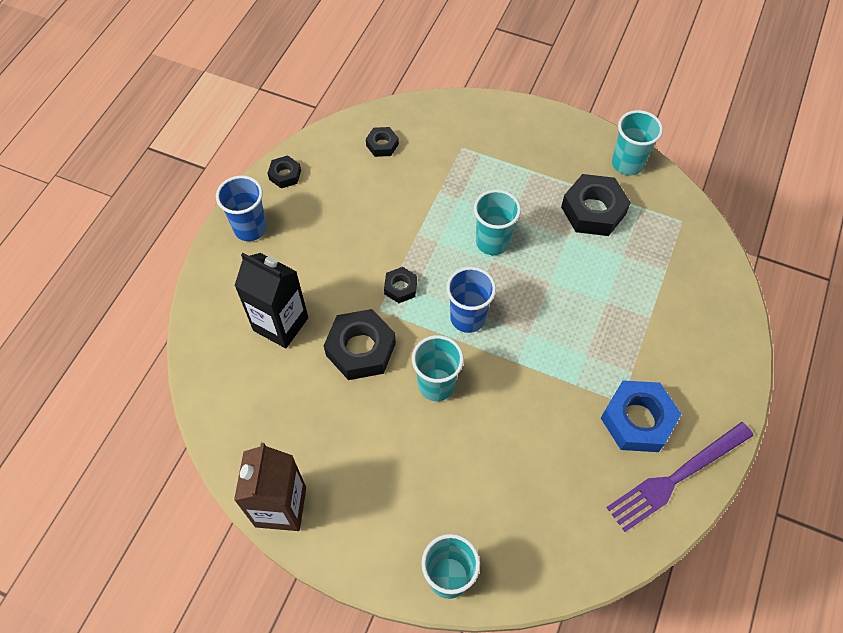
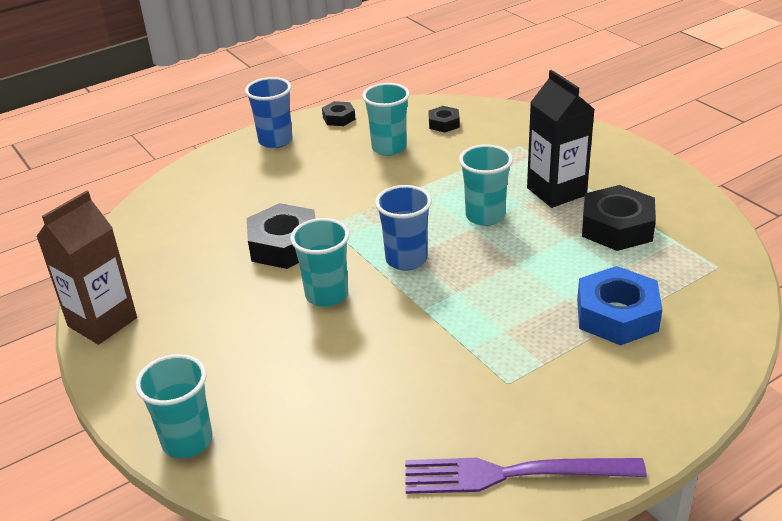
camera: 35 degrees right, 25 degrees down
black carton [234,253,308,348] -> black carton moved to [527,70,595,208]
black nut [384,267,417,303] -> none
blue nut [601,380,681,452] -> blue nut moved to [577,266,662,345]
turquoise cup [612,110,663,175] -> turquoise cup moved to [362,83,410,156]

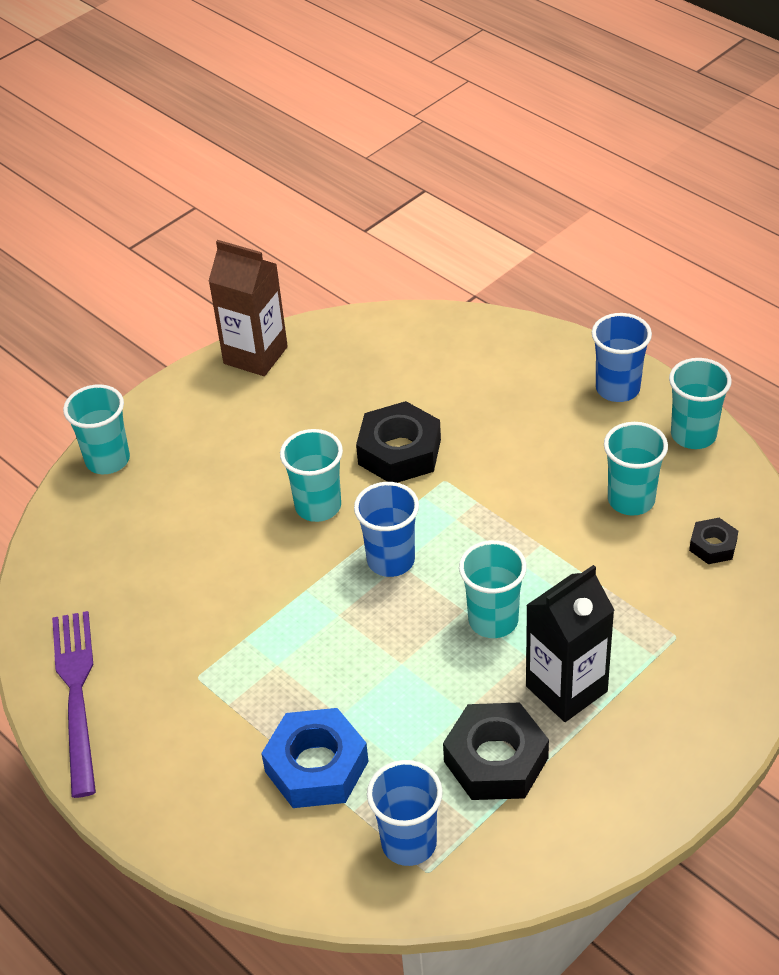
camera: 80 degrees right, 10 degrees up
black nut [322,101,356,126] -> turquoise cup [669,358,732,449]
none -> blue cup [367,760,443,866]

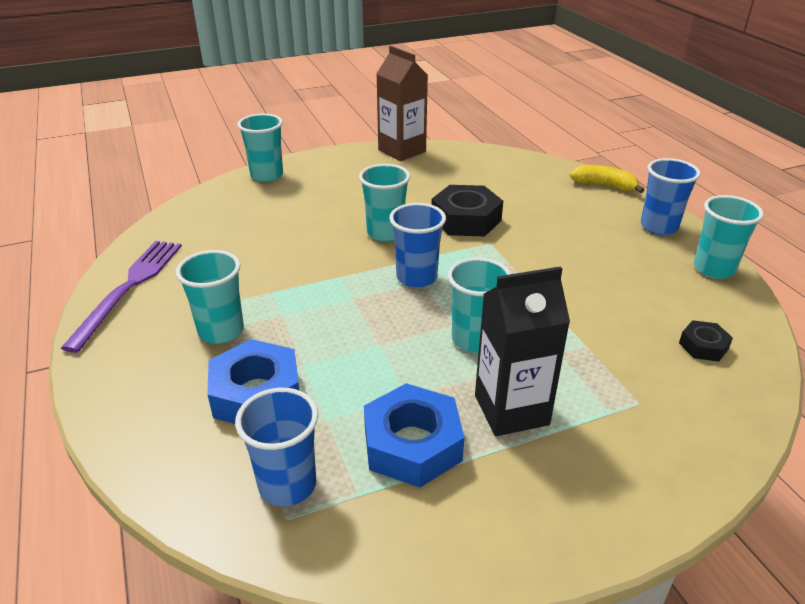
camera: 20 degrees right, 10 degrees down
black nut [443,702,549,800] -> blue nut [364,383,465,488]
turquoise cup [604,422,668,516] -> turquoise cup moved to [176,250,244,344]
none -> yellow banana [570,165,644,193]

